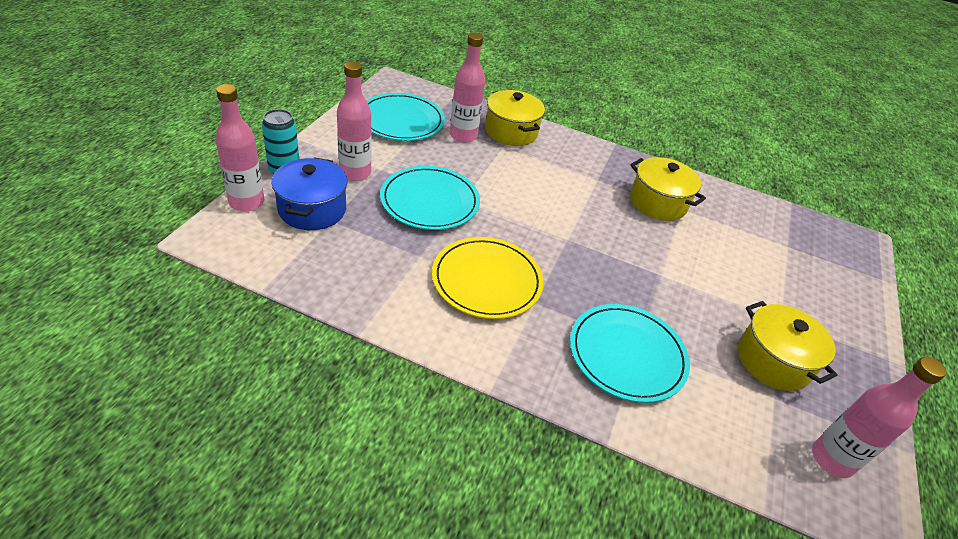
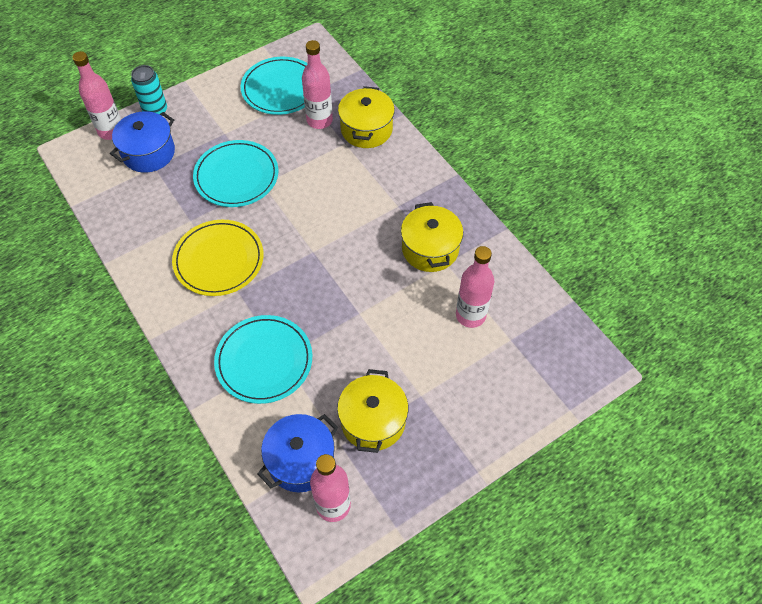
camera: 40 degrees right, 15 degrees up
pink bottle [337,61,372,181] -> pink bottle moved to [456,246,494,328]
none -> blue pot [258,414,338,492]

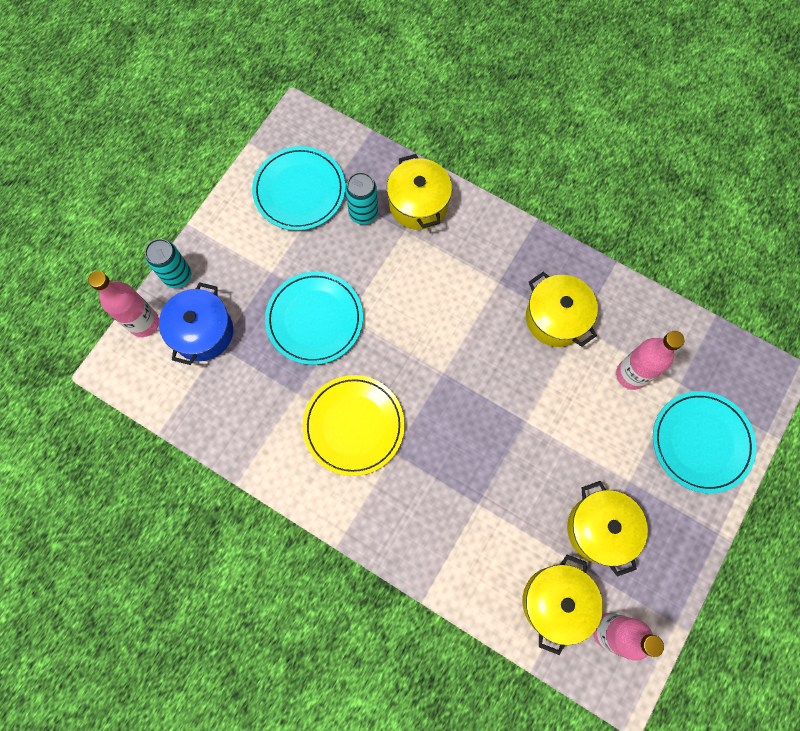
camera: 25 degrees left, 15 degrees up
turquoise plate [214,315,312,404] -> turquoise plate moved to [653,391,757,493]
blue pot [258,414,338,492] -> yellow pot [522,555,603,655]
pink bottle [302,40,333,129] -> turquoise can [345,172,378,225]

